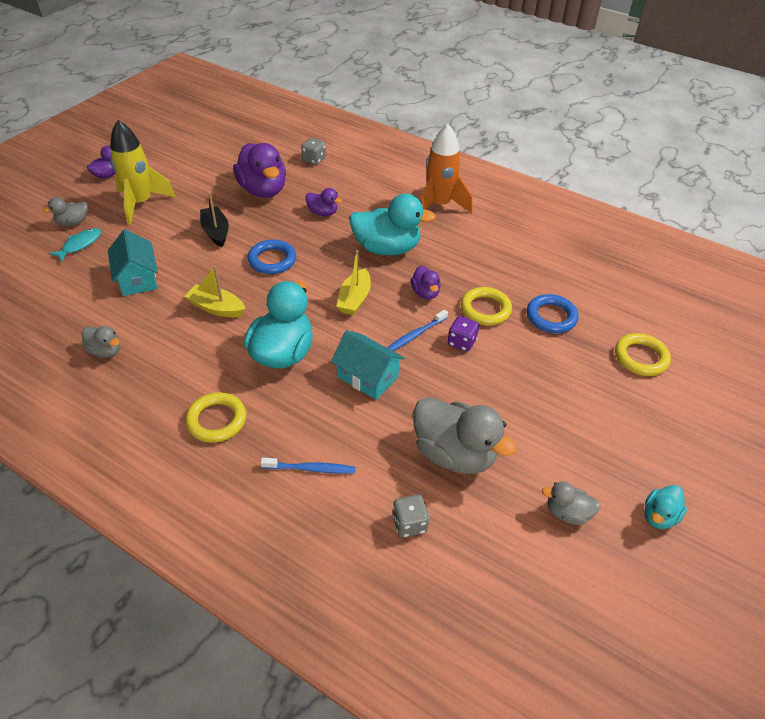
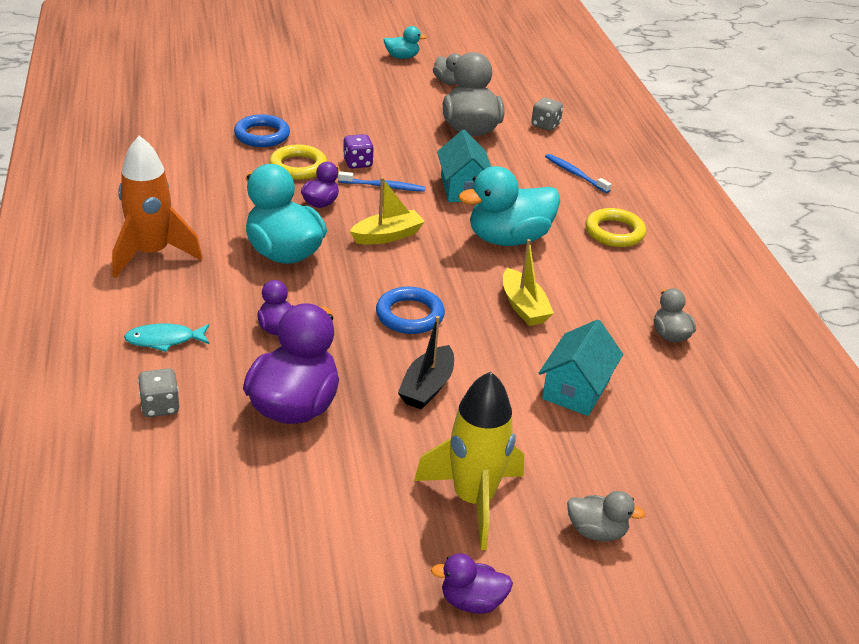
camera: 135 degrees left, 10 degrees down
turquoise fish [48,228,101,261] -> turquoise fish moved to [124,324,209,352]
yellow ring [615,333,671,376] -> none

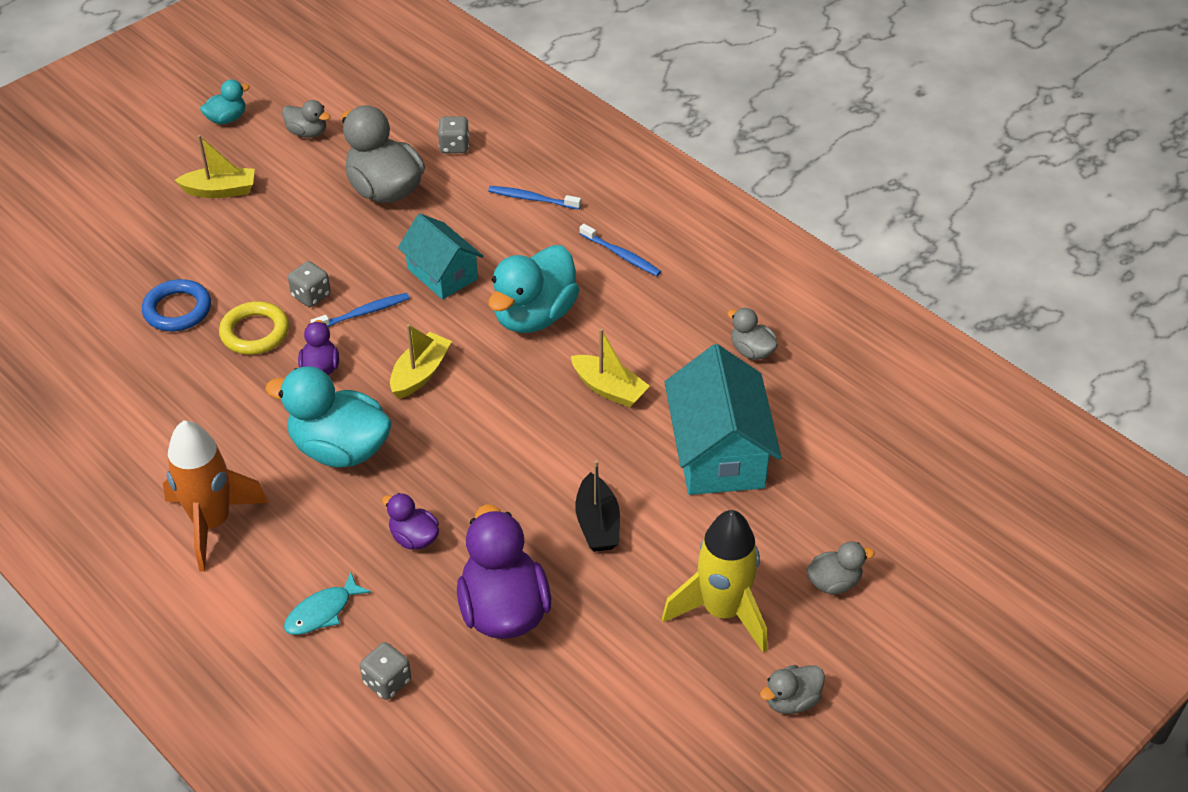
camera: 30 degrees left, 10 degrees up
purple dice [343,134,374,169] -> grey dice [288,261,331,307]
blue ring [376,287,445,334] -> none
purple duck [431,553,513,614] -> grey duck [760,665,825,714]
turquoise house [539,319,623,416] -> turquoise house [665,344,782,495], size x1.55
yellow ring [585,208,646,247] -> blue toothbrush [580,224,661,276]
none -> yellow boat [175,135,255,198]

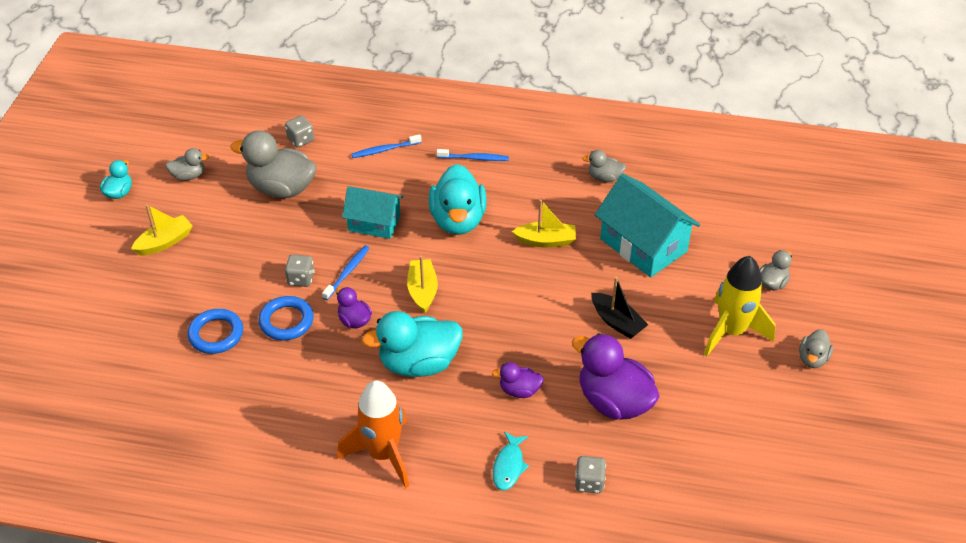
camera: 35 degrees left, 0 degrees up
yellow ring [219,301,289,355] -> blue ring [258,296,314,341]

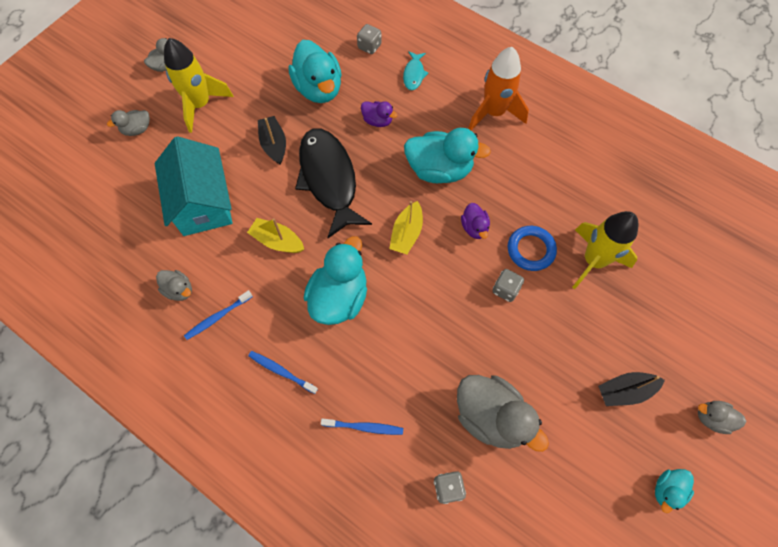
camera: 155 degrees left, 20 degrees up
yellow boat [131,204,193,255] -> black boat [598,372,665,406]
grey duck [165,148,209,181] -> grey duck moved to [698,401,746,434]
blue ring [187,309,243,354] -> yellow rocket [572,211,638,289]
blue toothbrush [322,246,370,300] -> blue toothbrush moved to [184,290,253,340]
turquoise house [342,186,403,239] -> none
turquoise fish [493,431,529,490] -> turquoise fish turned 150 degrees clockwise [403,51,428,90]
purple duck [572,333,660,420] -> turquoise duck [288,40,342,103]
none -> black fish [295,128,372,238]

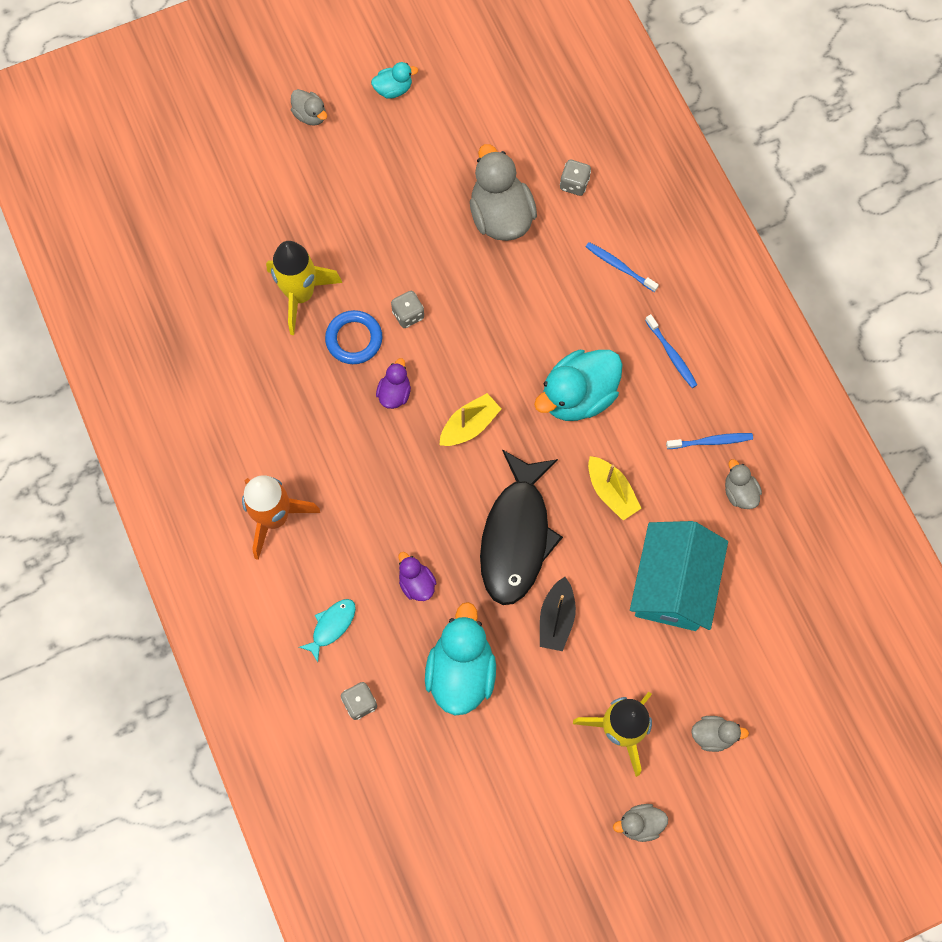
camera: 150 degrees left, 5 degrees up
turquoise duck [404,128,491,183] -> none
black boat [598,372,665,406] -> none

